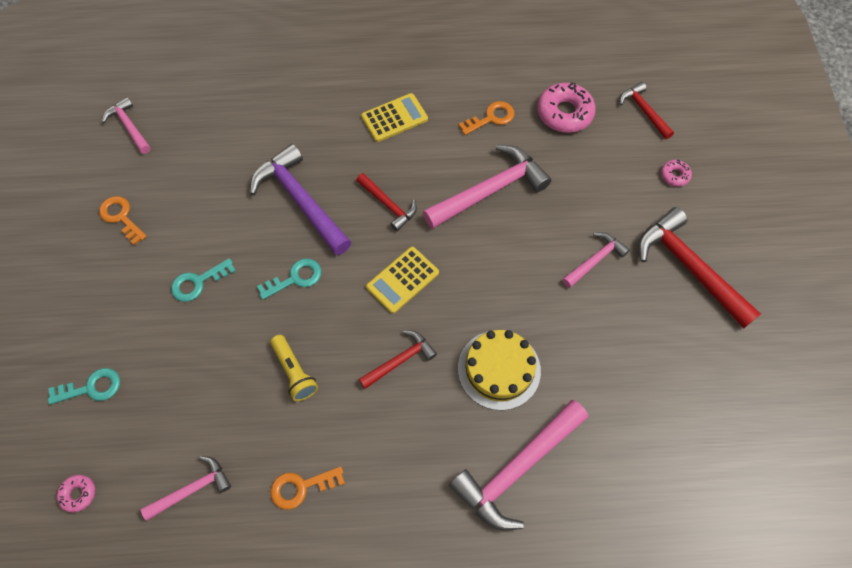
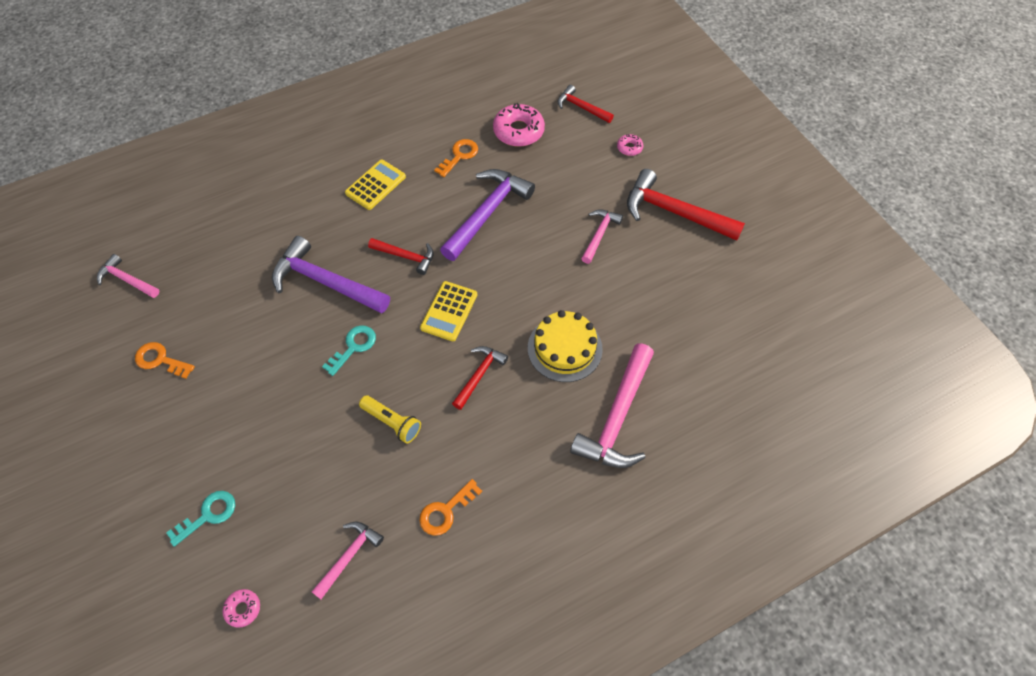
camera: 25 degrees left, 5 degrees down
turquoise key [171,258,236,302] -> none
pink hammer [423,145,551,229] -> purple hammer [440,169,535,261]

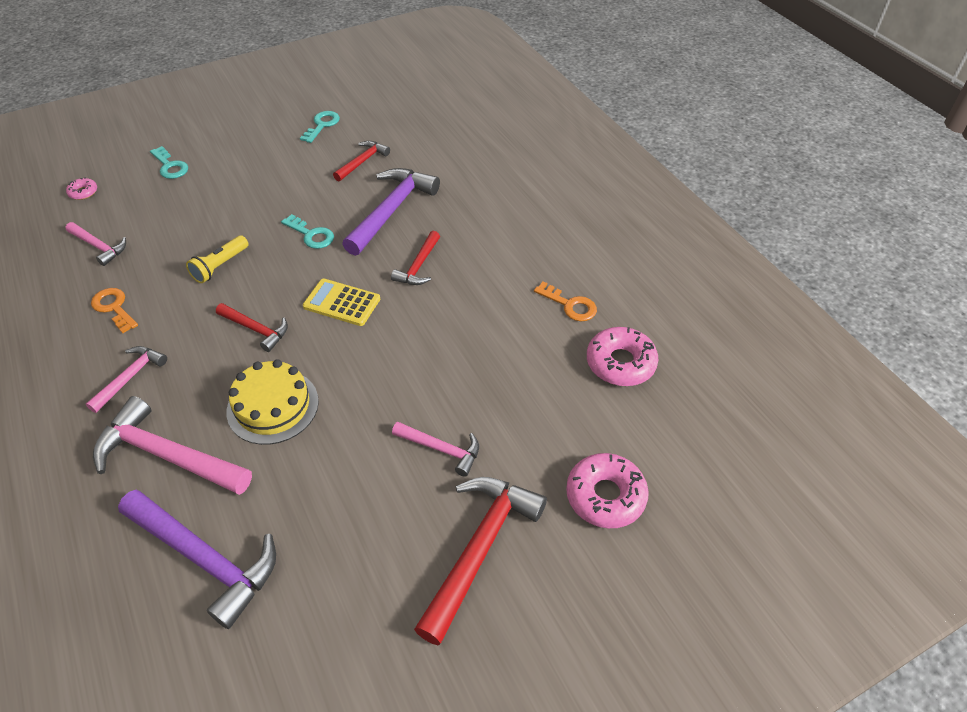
camera: 90 degrees right, 10 degrees down
pink hammer [97,254,160,298] -> pink hammer moved to [86,346,167,413]
orange key [135,342,195,379] -> turquoise key [300,111,340,143]
yellow calculator [345,160,406,210] -> none
purple hammer [440,169,535,261] -> purple hammer moved to [118,490,276,629]
red hammer [558,85,614,123] -> red hammer moved to [333,141,390,181]
pink donut [617,134,643,156] -> pink donut [566,453,649,528], size x1.99

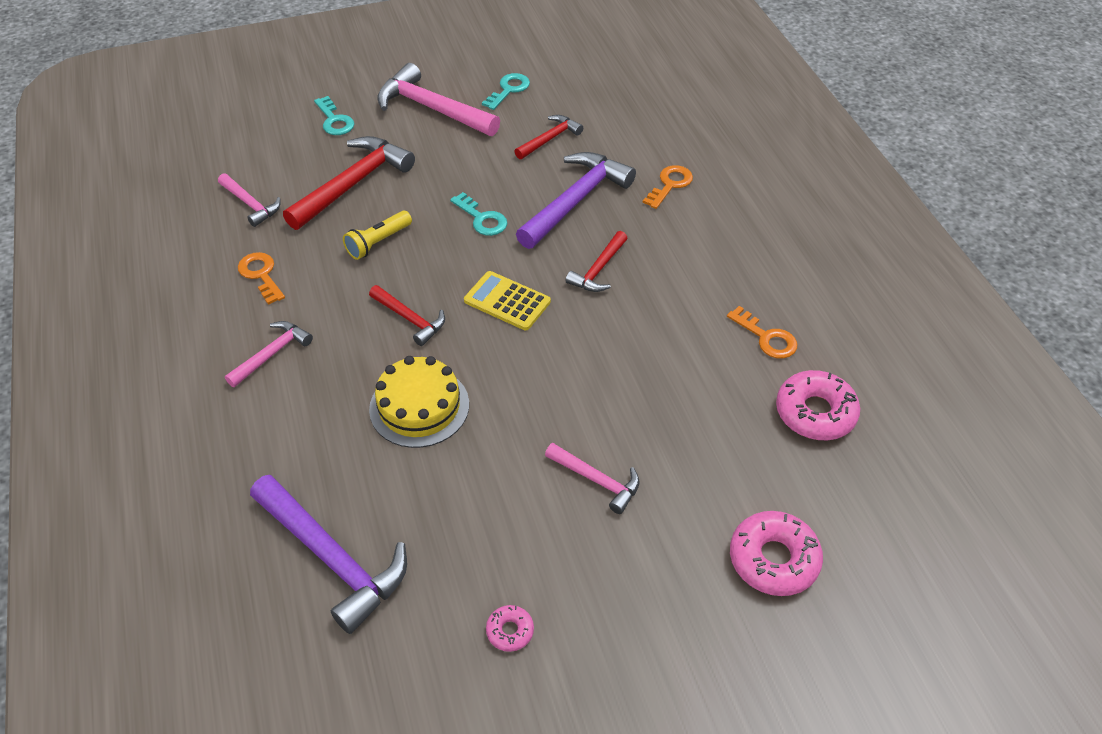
camera: 10 degrees right, 0 degrees up
pink donut [66,177,97,200] -> pink donut moved to [486,605,534,652]
pink hammer [93,396,252,495] -> pink hammer moved to [377,63,500,136]
red hammer [414,477,547,646] -> red hammer moved to [283,136,415,230]
none -> orange key [643,165,693,209]

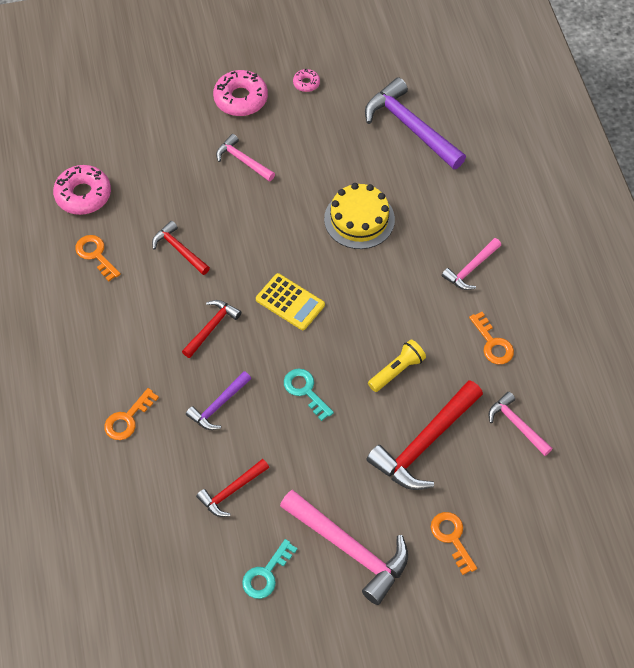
camera: 175 degrees left, 10 degrees up
turquoise key [314,96,354,135] -> orange key [431,512,477,575]
red hammer [369,285,445,346] -> red hammer moved to [152,221,210,275]
purple hammer [516,152,636,249] -> purple hammer [186,371,251,430], size x0.55
pink donut [730,511,823,596] -> pink donut moved to [213,70,268,116]

